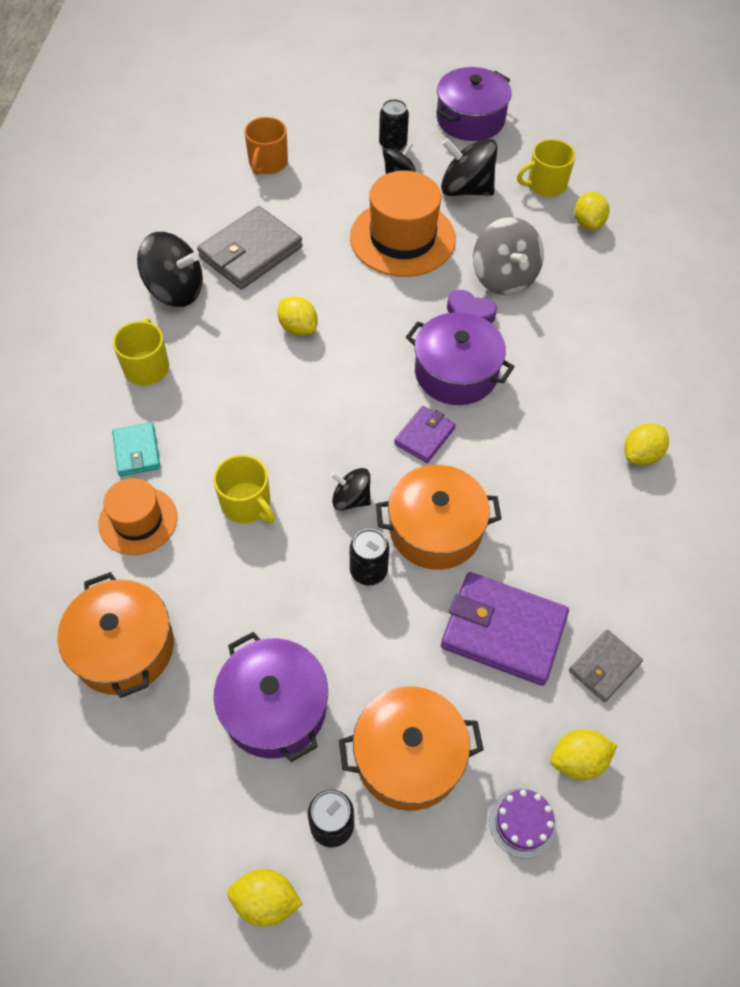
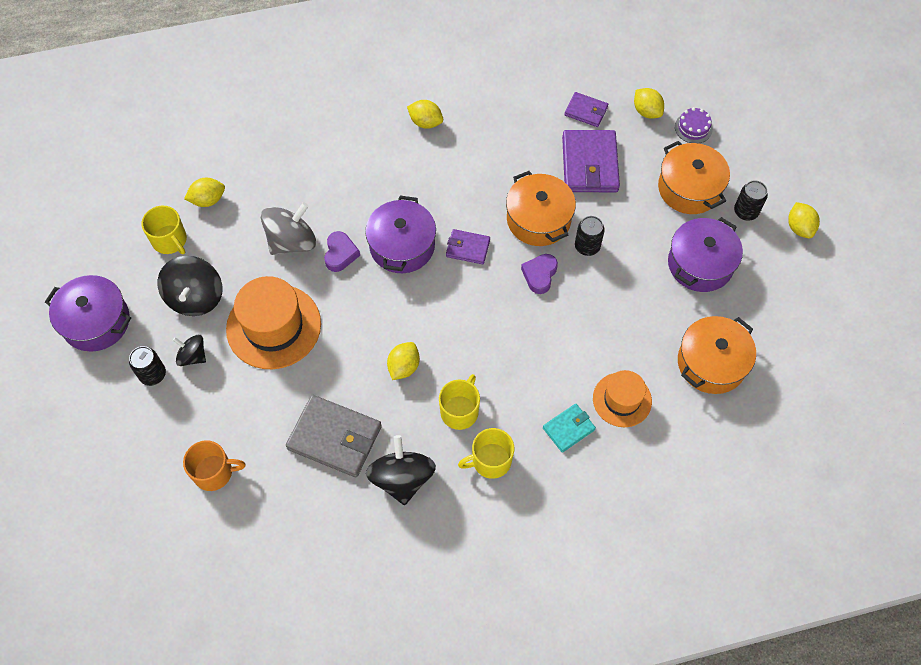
camera: 110 degrees left, 5 degrees up
yellow mug [213,455,275,523] -> yellow mug moved to [439,374,480,430]
black spinning top [331,468,371,510] -> purple heart [521,254,558,294]
grey wallet [569,630,643,702] -> purple wallet [564,92,608,127]

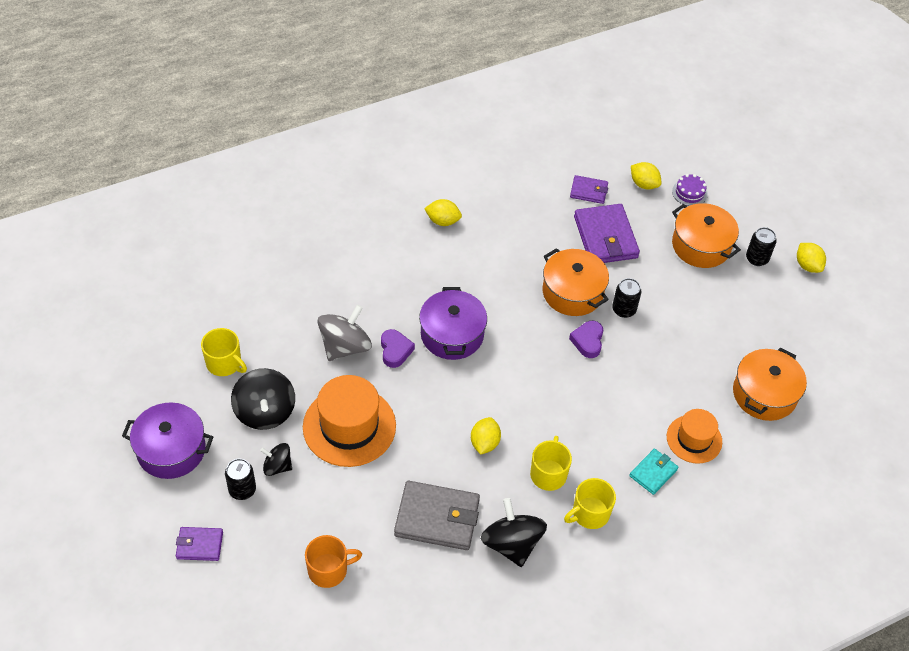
camera: 15 degrees left, 10 degrees down
yellow lemon [184,178,225,207] -> none
purple wallet [446,229,490,264] -> purple wallet moved to [176,527,223,561]
purple pot [668,217,743,292] -> none

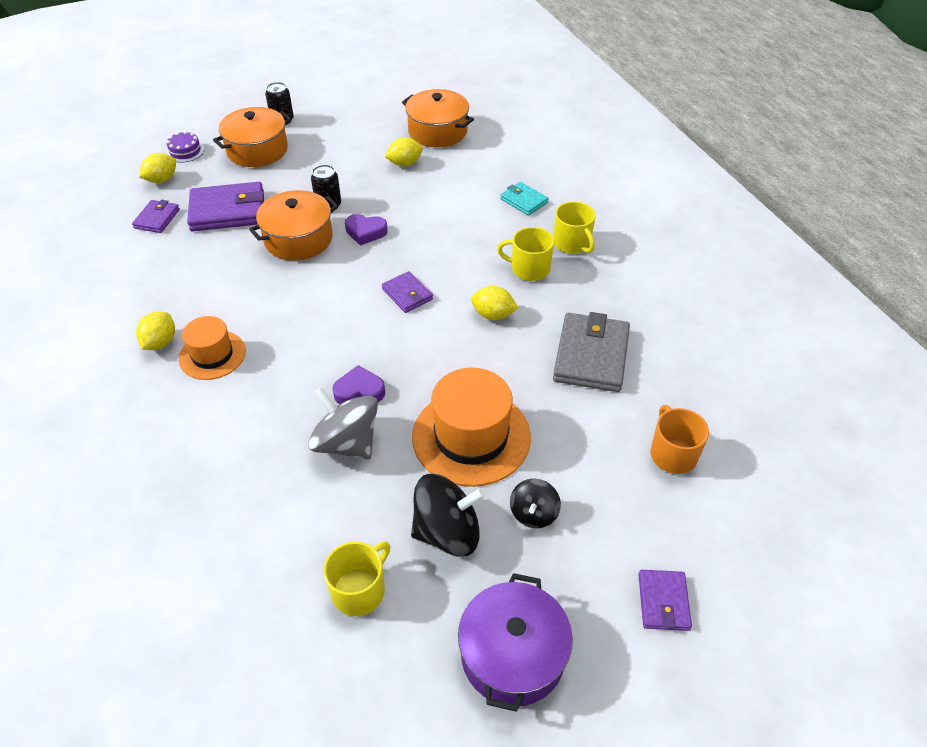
camera: 85 degrees left, 5 degrees down
black can [225,459,256,500] -> none
purple pot [419,287,487,360] -> none
black spinning top [481,498,547,567] -> none
orange hat [667,409,722,464] -> orange hat moved to [179,316,246,380]
yellow lemon [797,243,826,273] -> yellow lemon moved to [384,137,423,166]
none -> purple wallet [382,271,433,313]

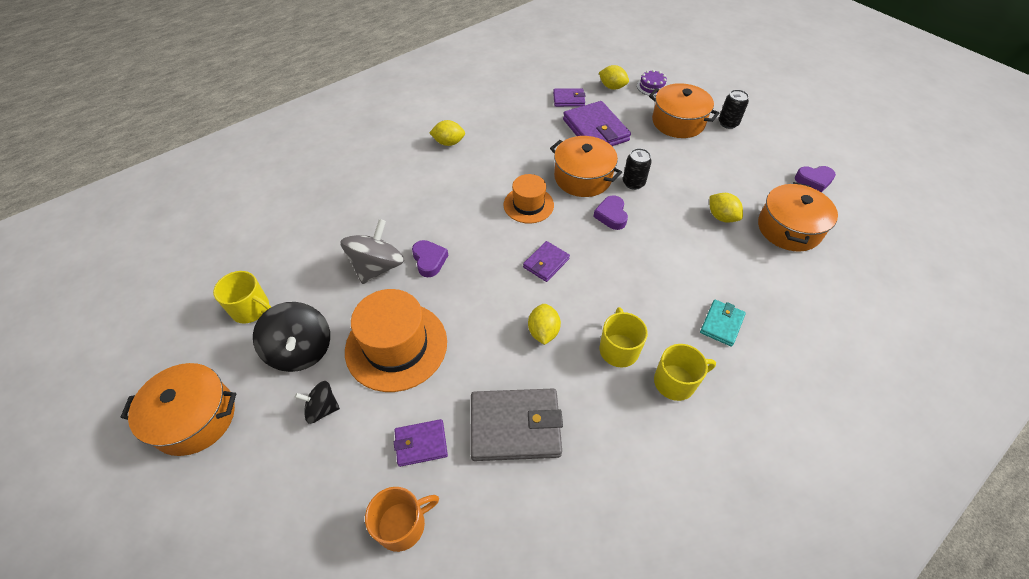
camera: 75 degrees right, 5 degrees up
orange hat [179,316,246,380] -> orange hat moved to [503,174,554,224]
purple pot [458,573,573,712] -> orange pot [121,363,236,456]
yellow mug [554,201,596,254] -> yellow mug turned 150 degrees counterclockwise [654,344,716,401]
purple wallet [638,570,692,631] -> purple wallet moved to [394,419,448,467]
none -> purple heart [795,166,836,193]

